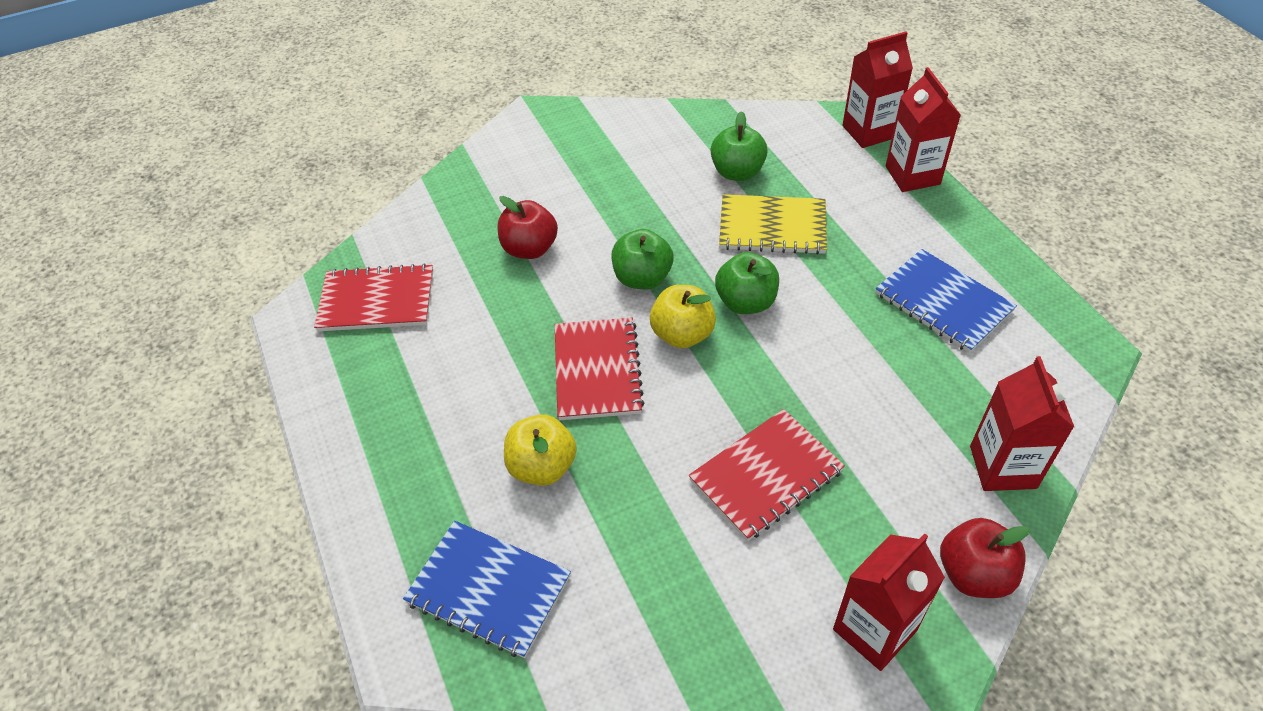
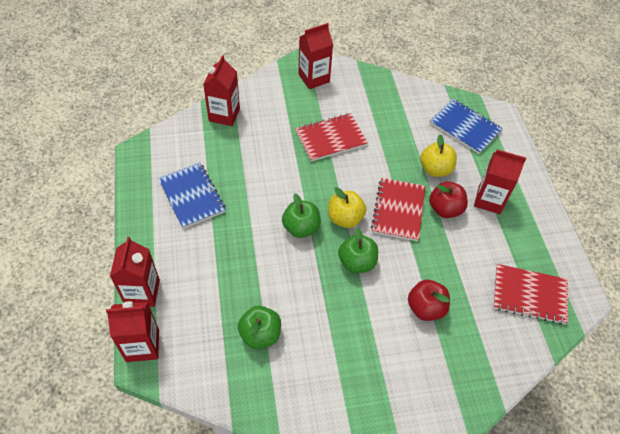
camera: 170 degrees left, 5 degrees up
yellow notebook [719,194,827,254] -> none
red apple [940,518,1029,598] -> red apple moved to [429,182,468,218]
none -> red carton [474,149,526,214]

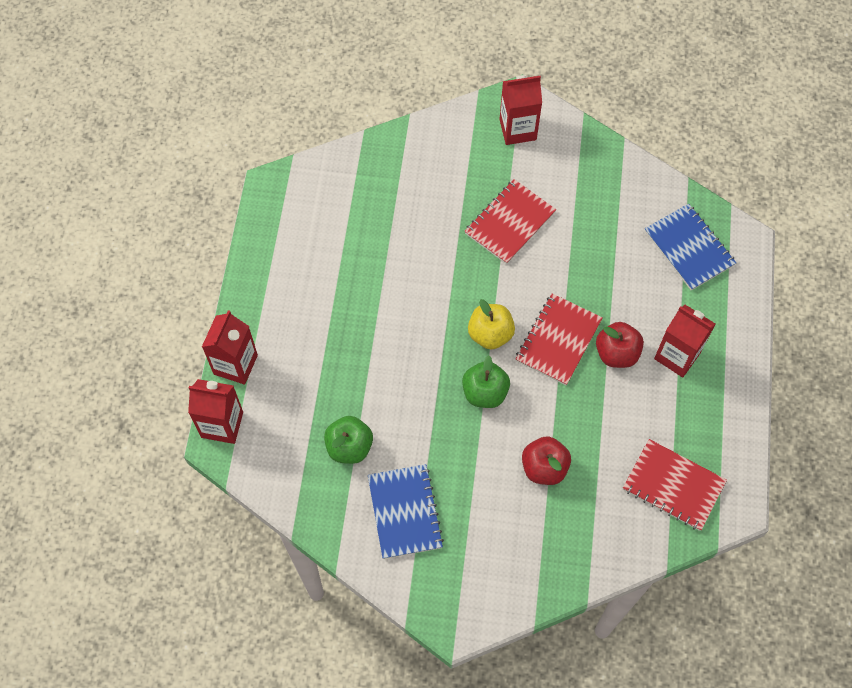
camera: 20 degrees right, 10 degrees up
blue notebook [158,162,226,229] -> blue notebook moved to [368,464,444,559]
red carton [203,55,240,126] -> none
green apple [282,194,321,238] -> none
red notebook [295,113,368,161] -> red notebook turned 45 degrees counterclockwise [465,179,556,264]
yellow apple [420,134,457,177] -> none

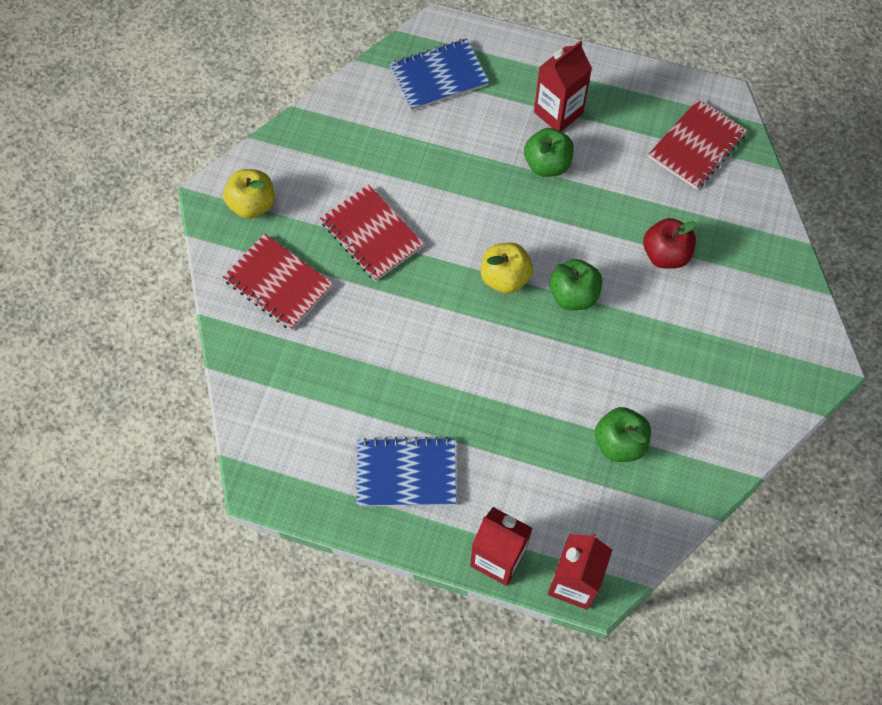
camera: 80 degrees left, 0 degrees up
blue notebook [368,464,444,559] -> blue notebook moved to [356,437,456,506]
red carton [499,75,542,145] -> yellow apple [223,169,275,219]
red notebook [516,293,603,385] -> red notebook moved to [222,234,333,330]
red apple [596,322,644,368] -> green apple [524,128,574,177]

